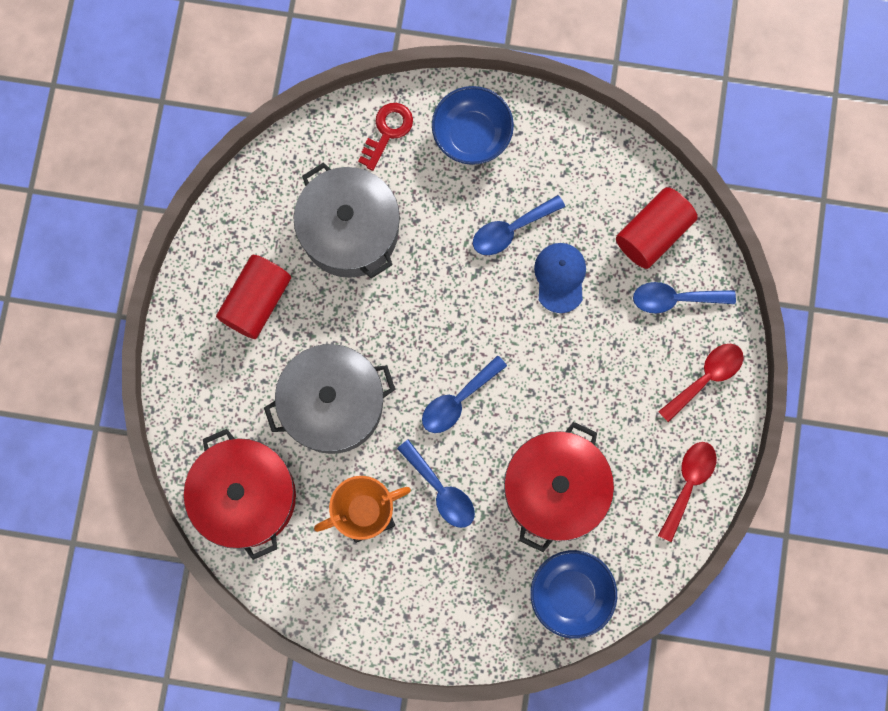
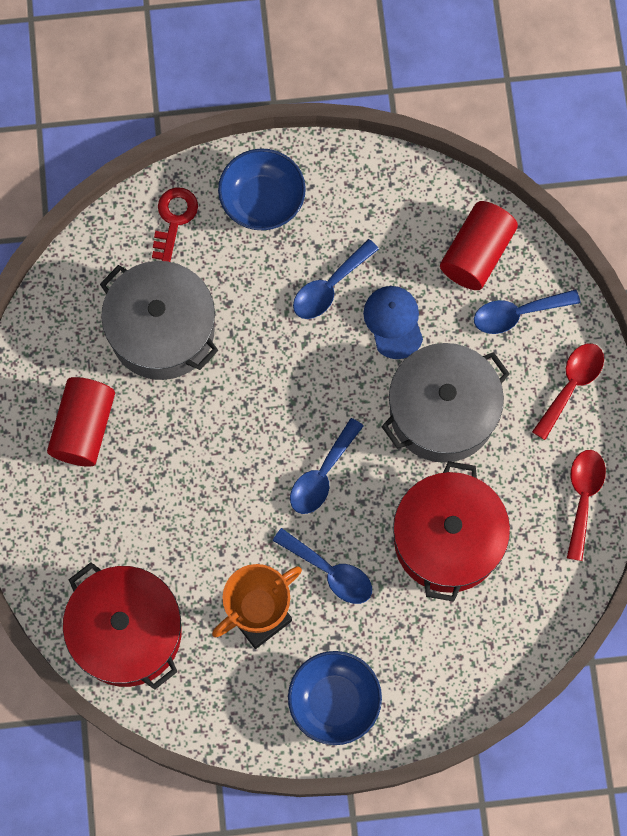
camera: 15 degrees left, 5 degrees down
grey pot [264,344,396,454] -> grey pot moved to [381,343,510,463]
blue bowl [530,550,617,639] -> blue bowl moved to [288,651,382,745]

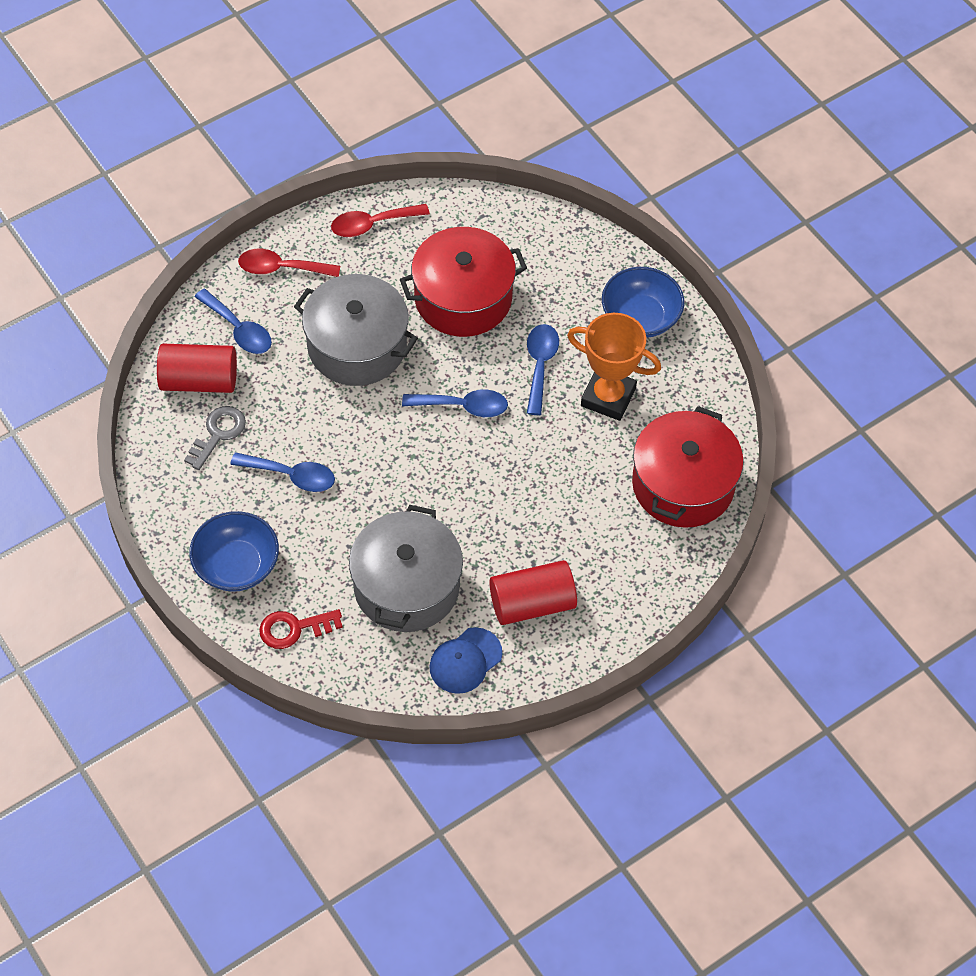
camera: 120 degrees left, 15 degrees down
blue cap [363,286,423,359] -> blue cap moved to [429,627,502,694]
none -> grey key [184,406,246,470]

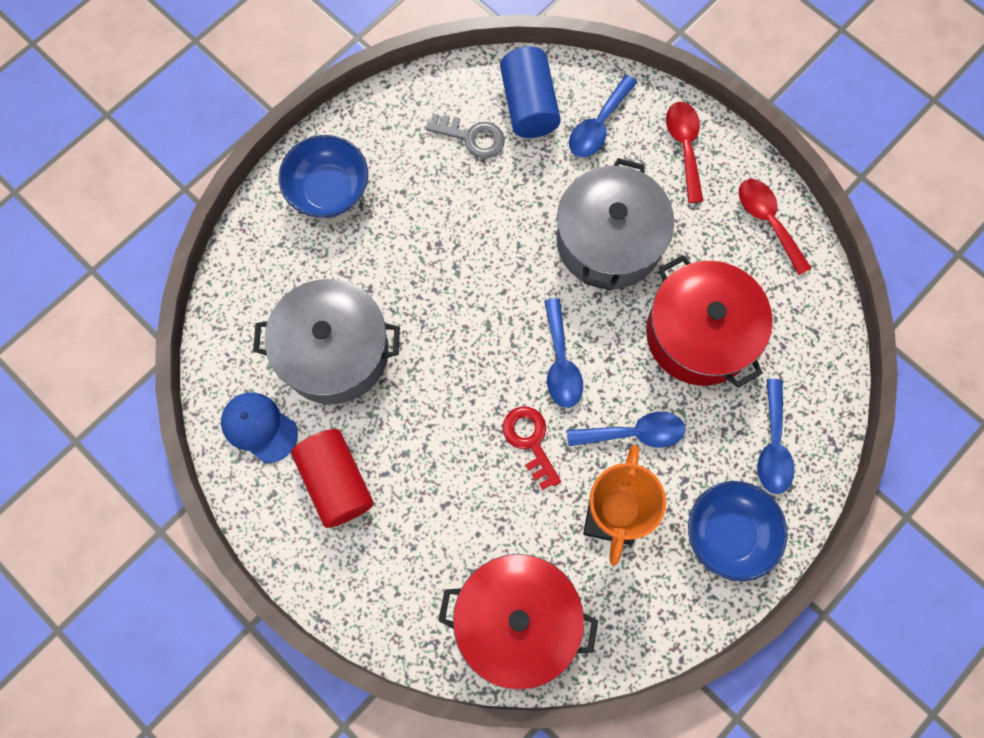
camera: 80 degrees right, 15 degrees up
red cylinder [157,344,237,393] -> blue cylinder [500,46,561,138]
blue spoon [230,452,335,492] -> blue spoon moved to [757,379,795,494]
red key [259,609,343,649] -> red key moved to [503,407,561,490]

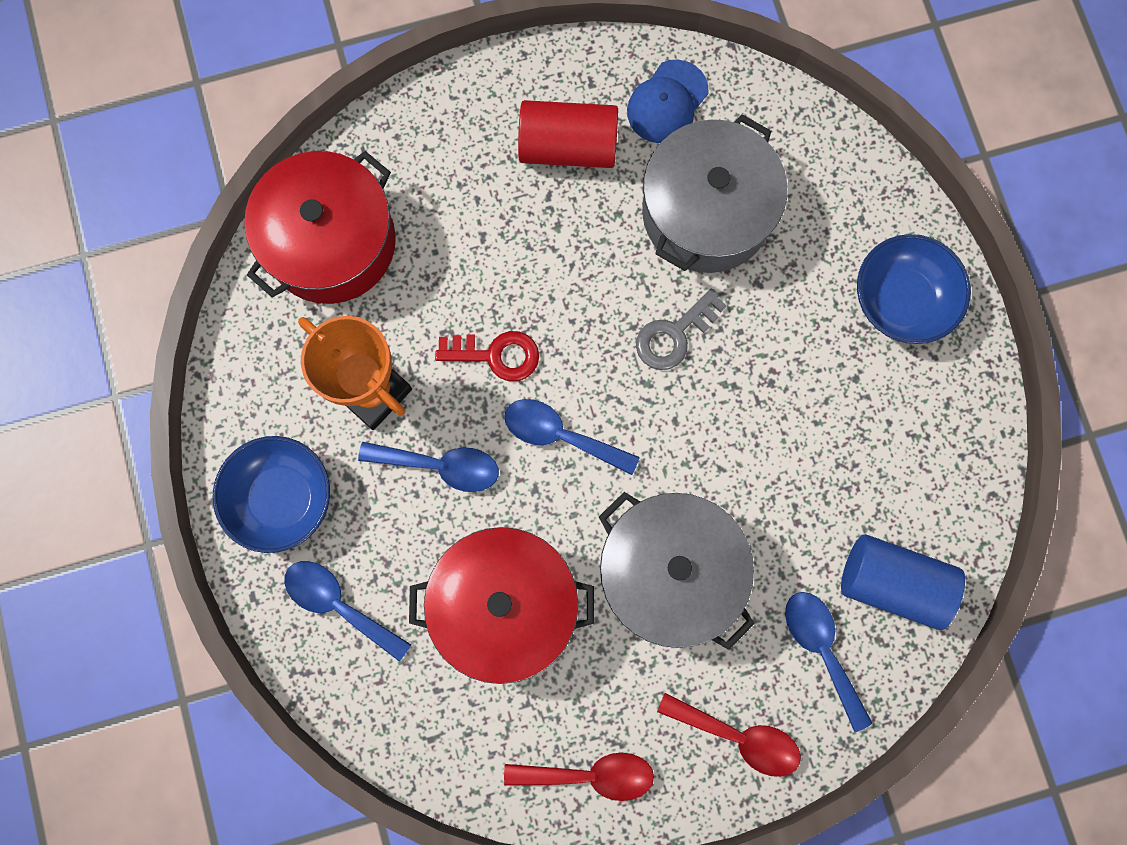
camera: 120 degrees right, 5 degrees up
blue cap [221,392,298,463] -> blue cap turned 150 degrees clockwise [627,60,708,143]
grey key [426,114,505,158] -> grey key moved to [636,288,727,370]
blue spoon [567,412,685,448] -> blue spoon turned 105 degrees counterclockwise [358,442,499,492]

